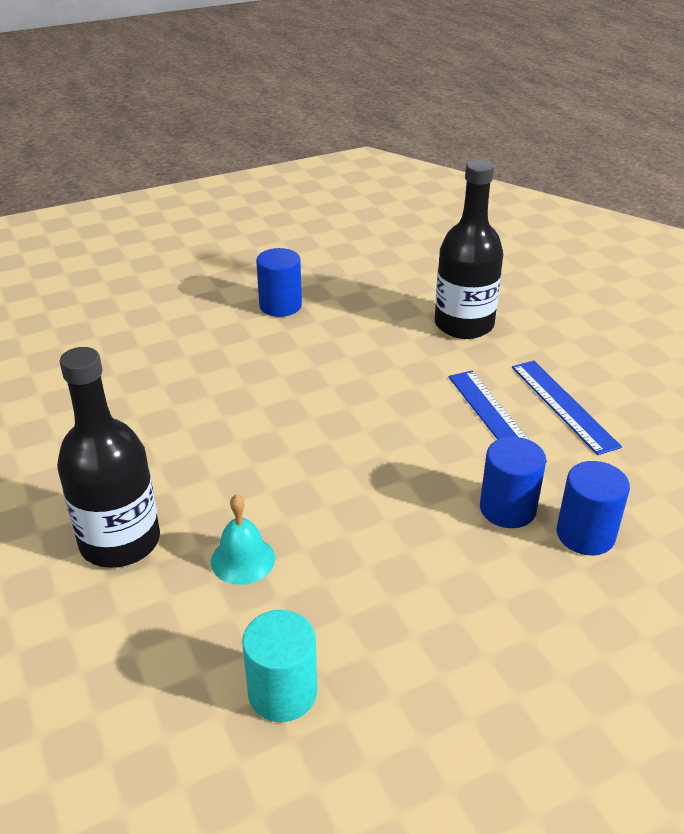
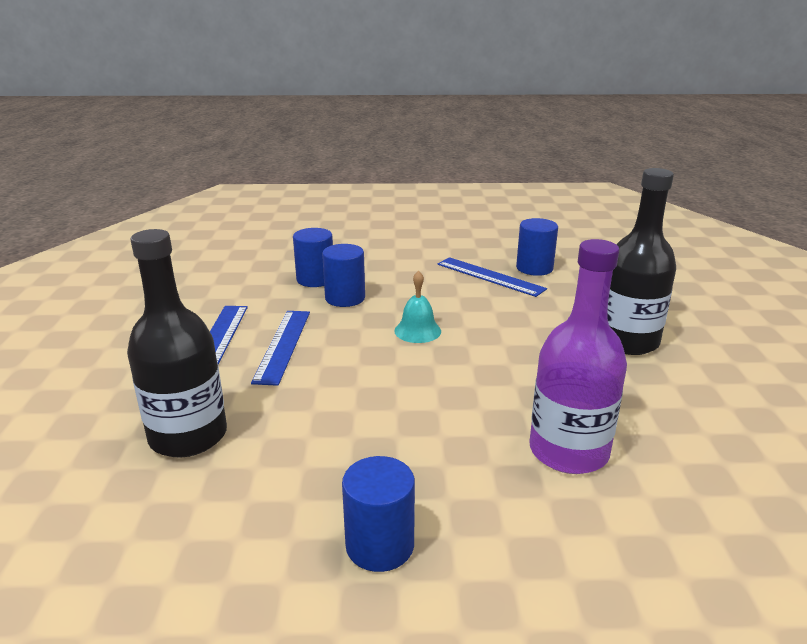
camera: 155 degrees left, 10 degrees down
turquoise bell [211,494,275,585] -> turquoise bell moved to [394,271,441,343]
turquoise cylinder [242,610,317,722] -> blue cylinder [516,218,558,276]
none -> blue ruler [438,257,547,297]
none -> purple bottle [529,239,627,474]

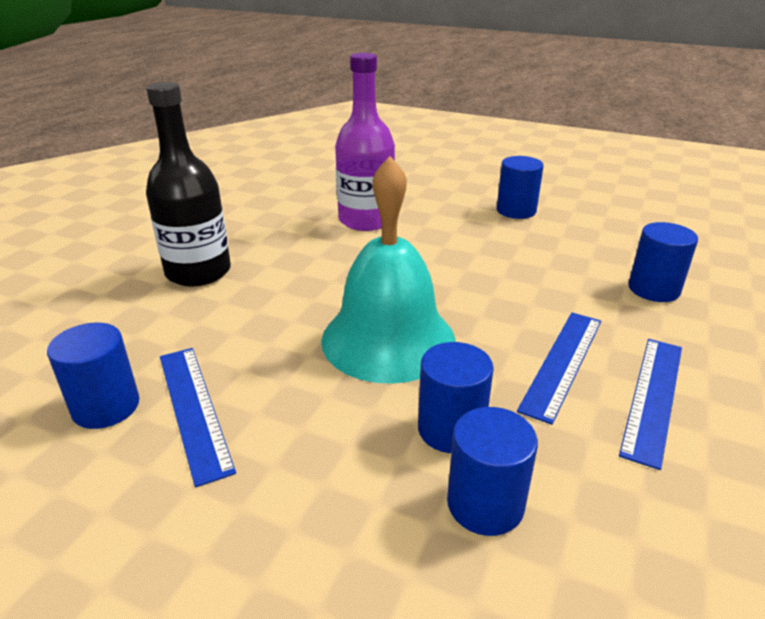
camera: 155 degrees left, 5 degrees up
black bottle [127,229,227,457] -> blue cylinder [628,222,698,302]
turquoise bell [394,271,441,343] -> turquoise bell [321,156,456,384], size x2.25

